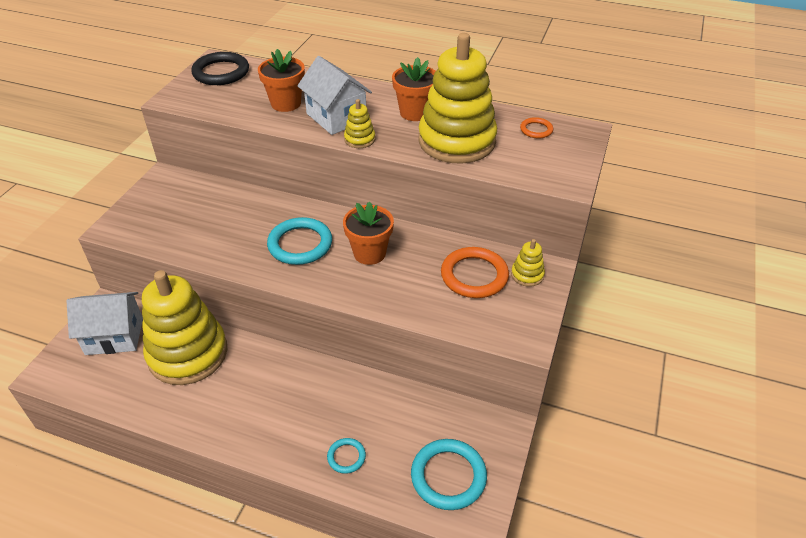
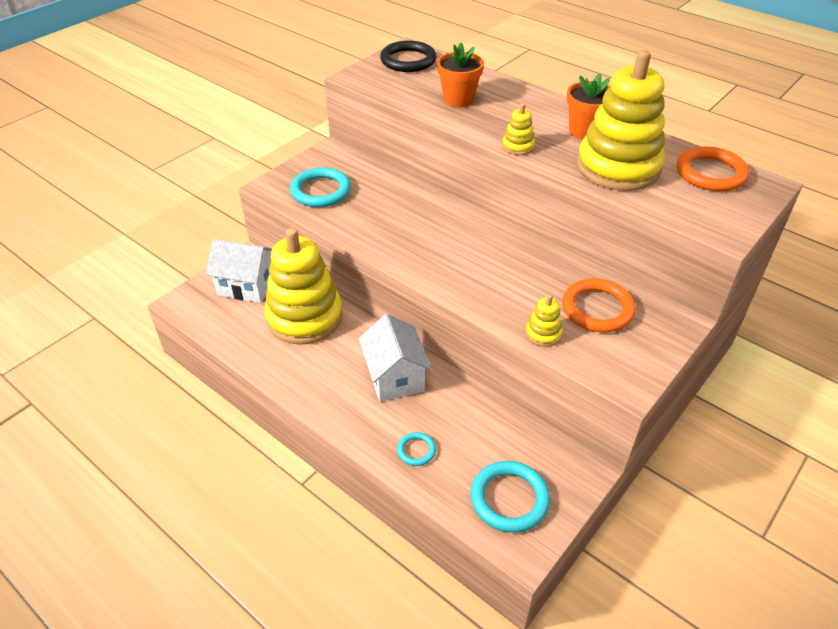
camera: 20 degrees right, 0 degrees up
turquoise ring [267,217,332,265] -> turquoise ring moved to [290,167,351,207]
white house [297,56,372,135] -> white house moved to [359,314,432,402]
orange flower pot [343,202,394,265] -> none
yellow stacking toy [511,239,545,287] -> yellow stacking toy moved to [526,295,563,347]
orange ring [520,117,553,139] -> orange ring [677,146,750,191], size x1.92

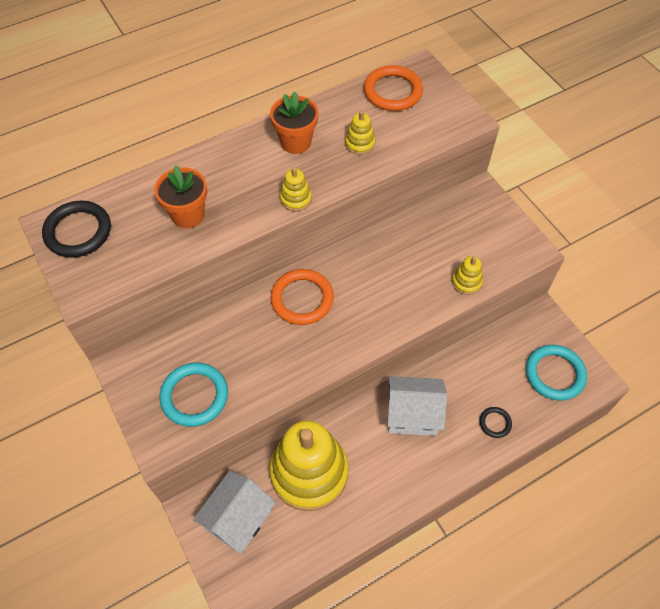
camera: 70 degrees left, 15 degrees up
turquoise ring [397,432,436,466] -> black ring [479,407,512,438]
orange ring [562,278,636,332] -> orange ring moved to [271,269,334,325]
yellow stacking toy [577,50,665,191] -> yellow stacking toy [345,111,375,155], size x0.40

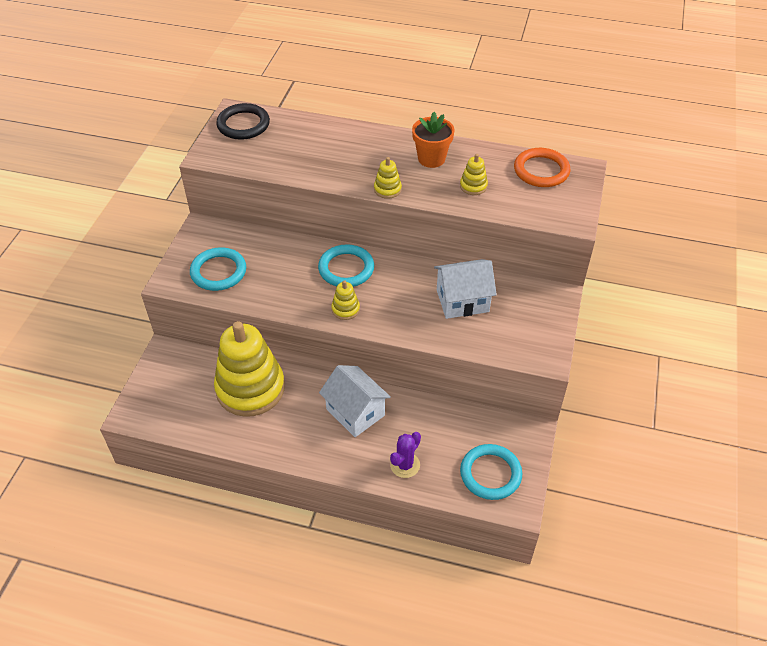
camera: 45 degrees right, 10 degrees down
orange flower pot [154,165,207,228] -> none
white house [193,471,276,555] -> white house moved to [434,259,497,319]
orange ring [271,269,334,325] -> turquoise ring [318,244,374,287]
yellow stacking toy [452,256,483,295] -> yellow stacking toy moved to [331,280,360,320]
black ring [479,407,512,438] -> purple cactus [390,432,421,478]

